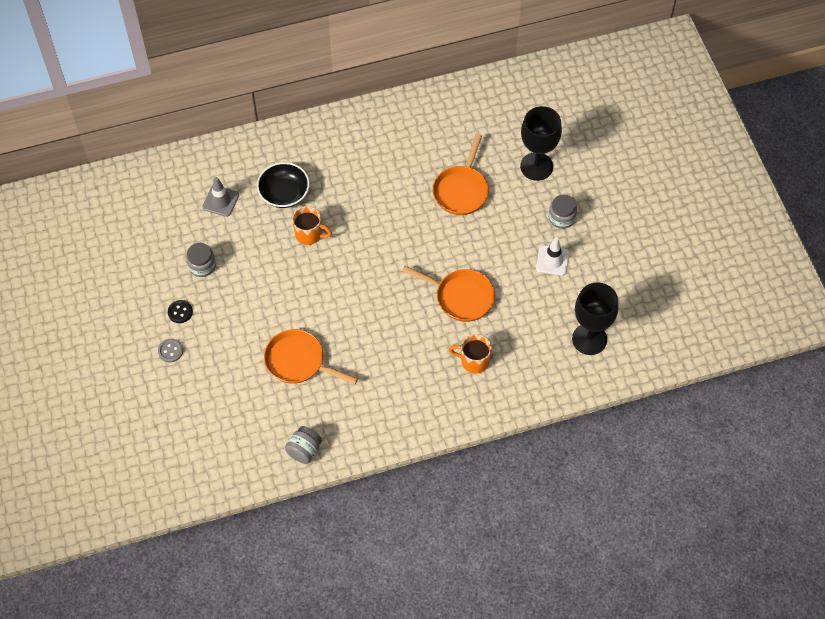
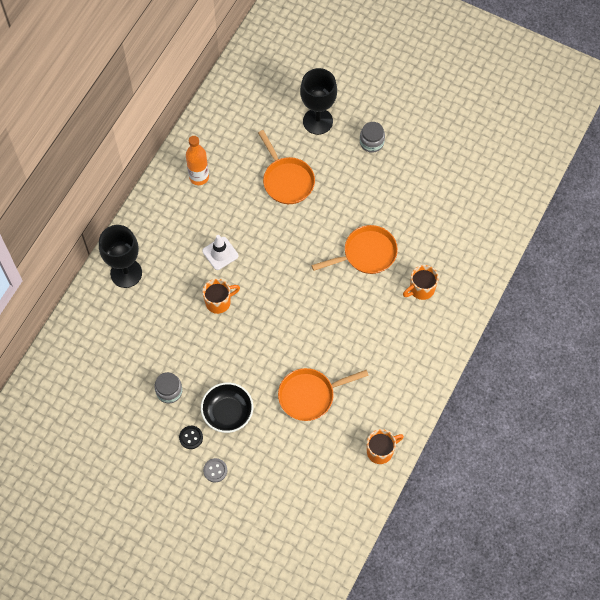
camera: 45 degrees left, 5 degrees up
grey traffic cone [202,177,239,217] -> none
black bowl [257,162,310,208] -> black bowl moved to [201,382,253,433]
grey jar [285,426,322,464] -> orange mug [367,429,404,464]
white traffic cone [536,237,570,276] -> white traffic cone moved to [202,235,239,270]
black goblet [572,282,619,355] -> black goblet moved to [99,225,142,288]
none -> orange bottle [186,136,209,185]

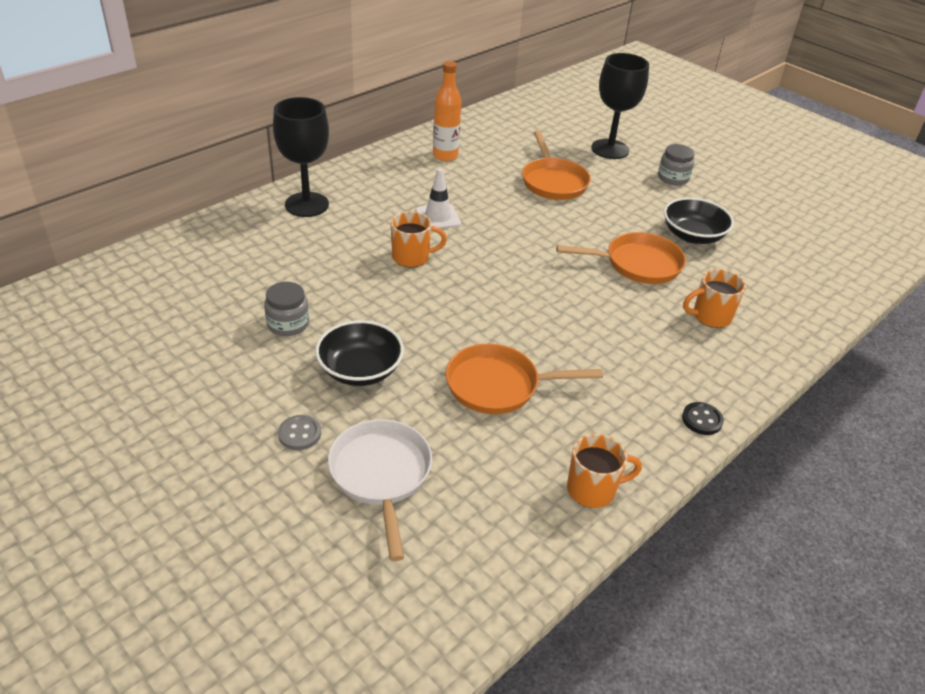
camera: 15 degrees right, 25 degrees down
black button [179,426,203,449] -> black button moved to [682,402,724,435]
none -> white pan [328,419,432,561]
none -> black bowl [664,197,734,244]

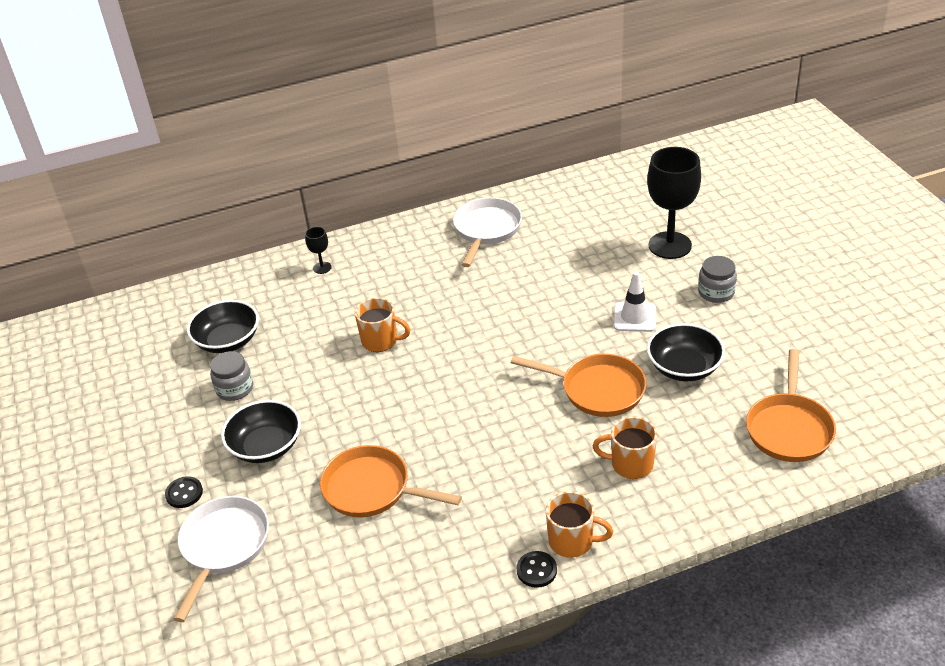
camera: 30 degrees right, 0 degrees up
black goblet [273,97,329,217] -> black goblet [305,227,332,274], size x0.44
grey button [278,415,321,450] -> black button [165,476,203,508]
white traffic cone [415,168,461,229] -> white traffic cone moved to [614,272,656,332]
orange bottle [433,61,461,161] -> white pan [453,198,522,267]
orange pan [522,131,591,200] -> orange pan moved to [746,349,836,462]
orange mug [567,434,642,508] -> orange mug moved to [546,491,613,558]
none -> black bowl [187,300,259,353]

